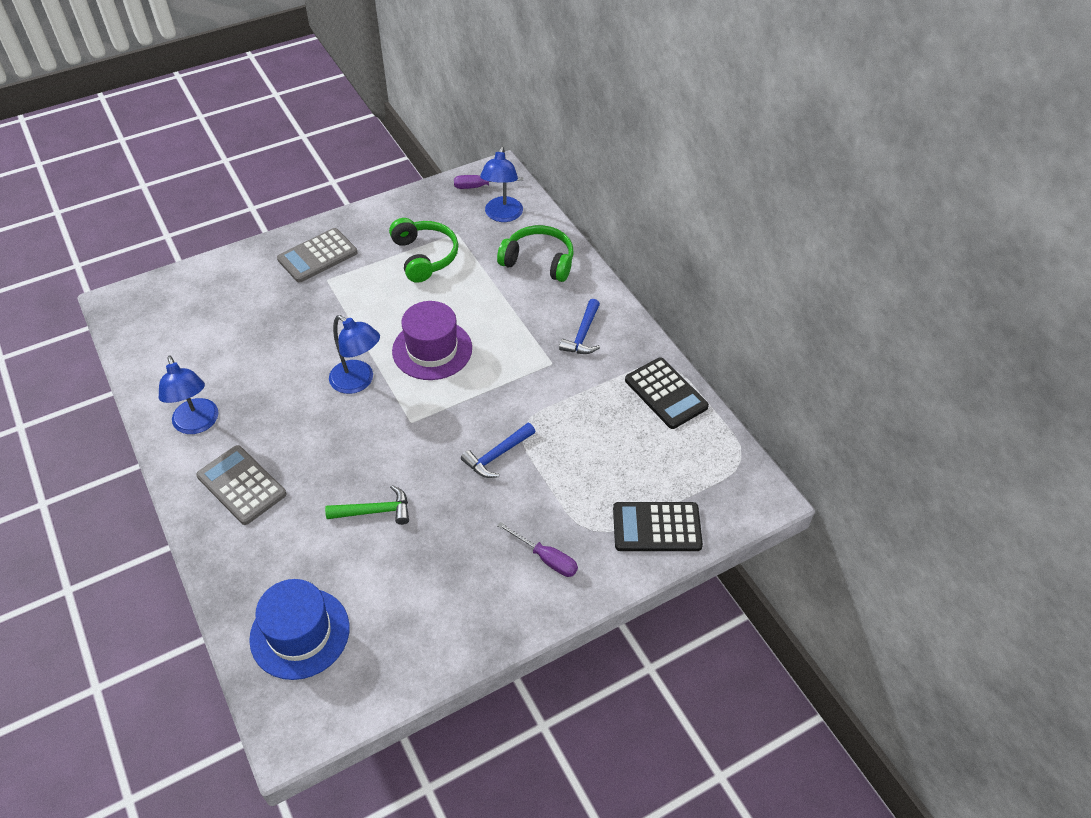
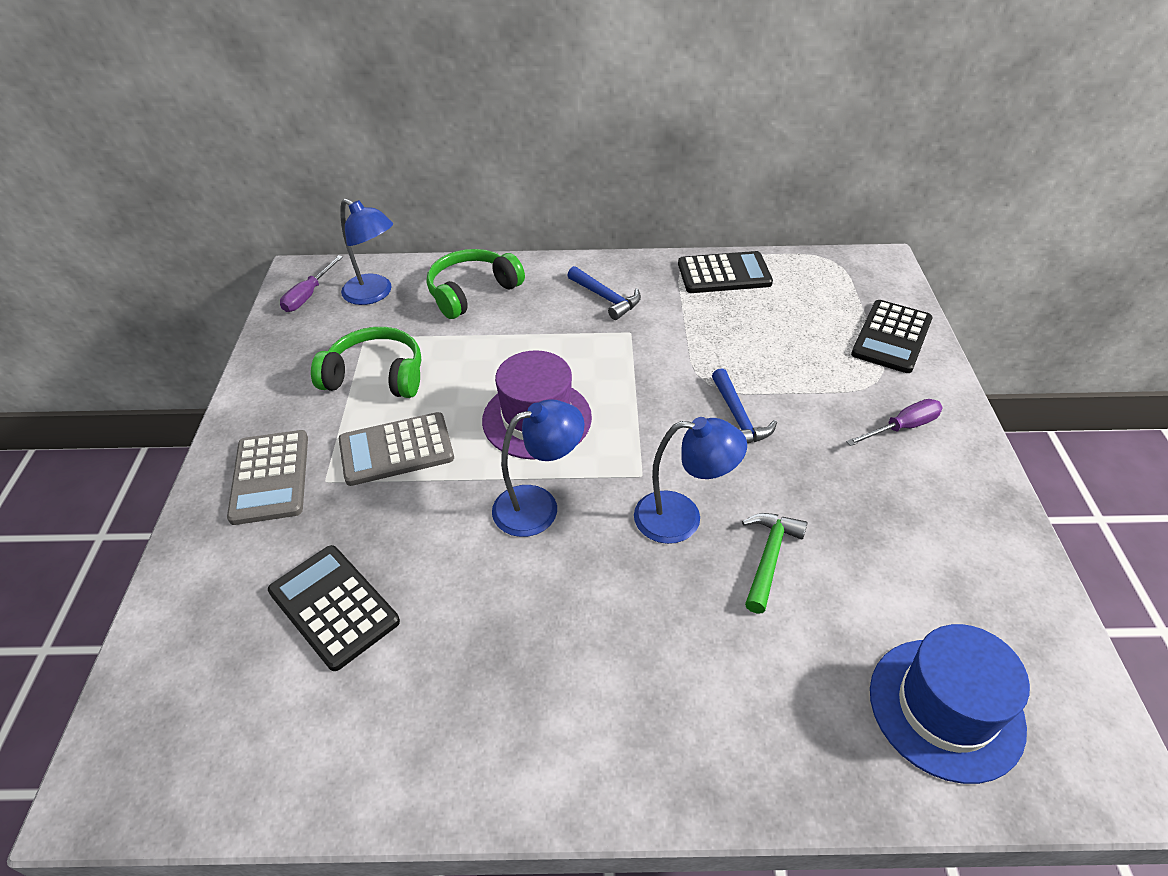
camera: 60 degrees left, 5 degrees down
blue lamp [159,356,218,434] -> blue lamp moved to [634,417,747,544]
grey calculator [196,445,287,525] -> grey calculator moved to [339,412,454,486]
none -> black calculator [268,545,400,671]

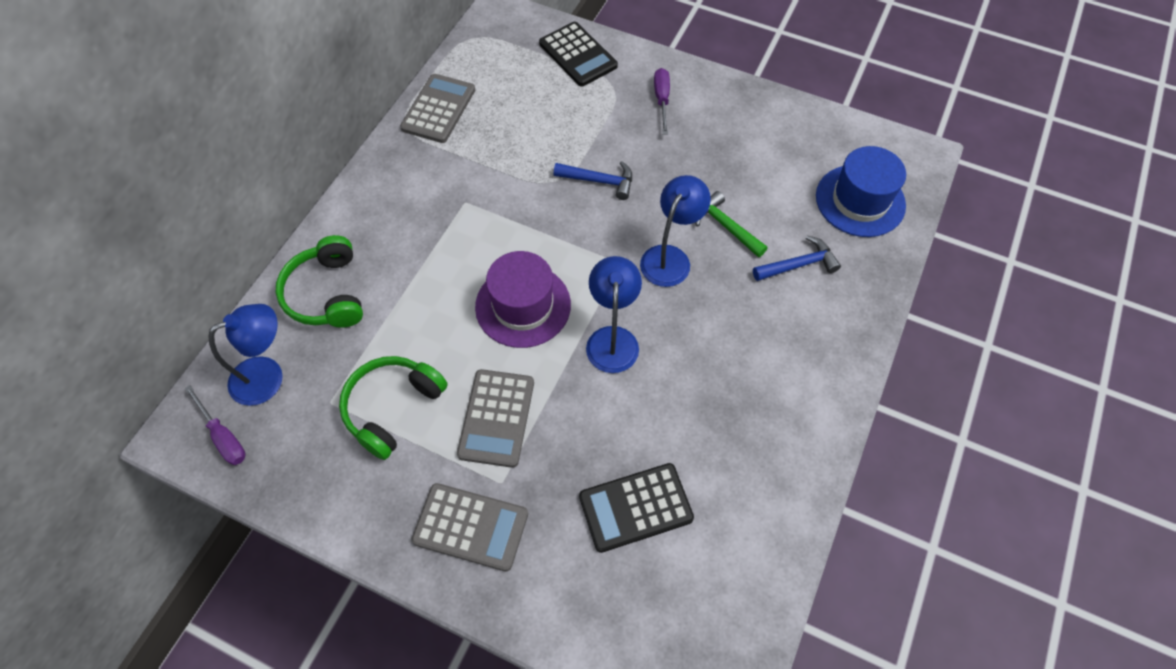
camera: 65 degrees left, 15 degrees up
blue hammer [567,266,641,320] -> blue hammer moved to [753,236,841,281]
black calculator [678,251,773,293] -> grey calculator [400,74,475,143]

